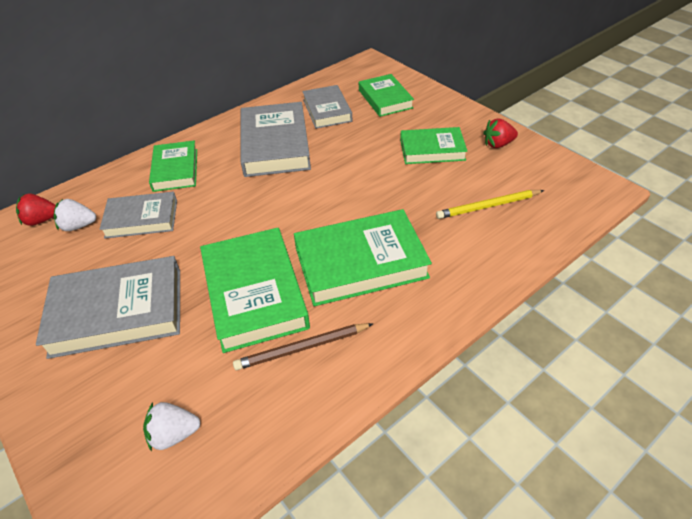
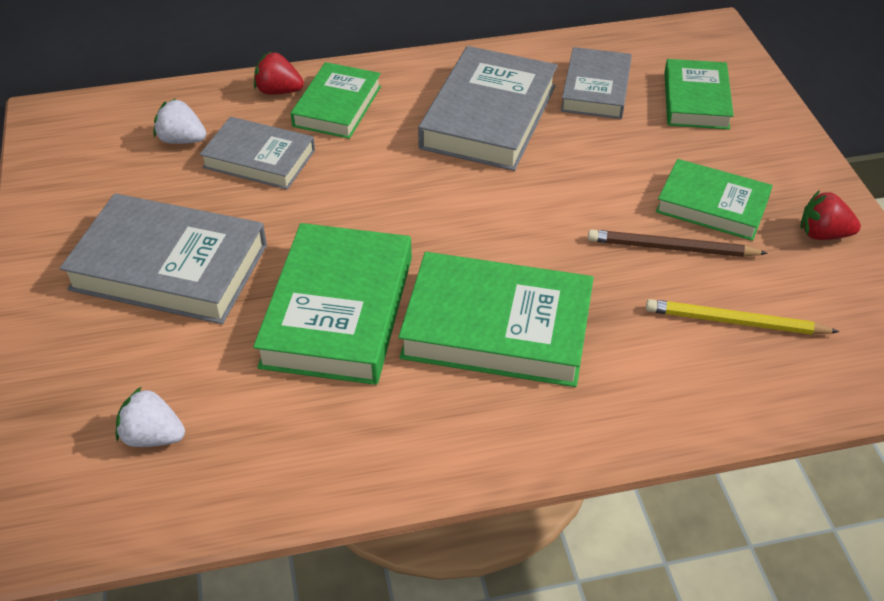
camera: 25 degrees right, 0 degrees up
red strawberry [16,193,56,226] -> red strawberry moved to [254,51,304,95]
brown pencil [233,323,373,370] -> brown pencil moved to [588,229,768,257]

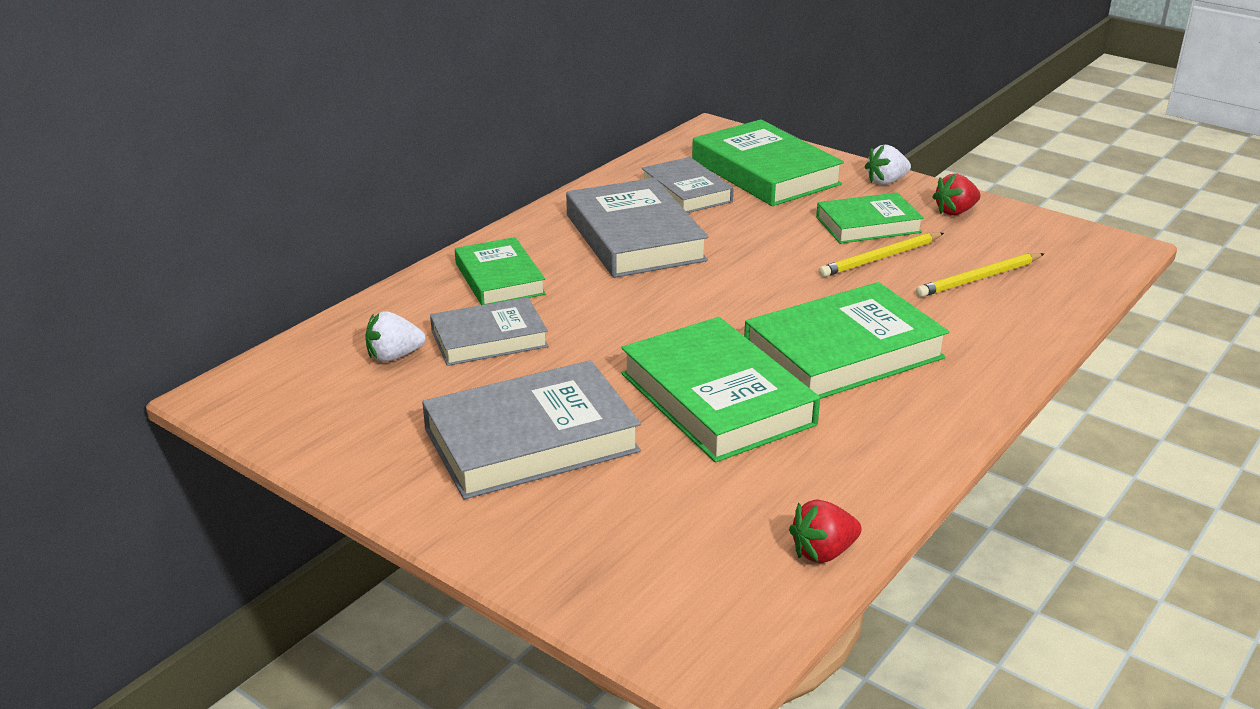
camera: 40 degrees left, 15 degrees down
white strawberry [115,387,185,447] -> white strawberry moved to [865,145,911,185]
red strawberry [254,51,304,95] -> red strawberry moved to [789,500,862,563]
brown pencil [588,229,768,257] -> yellow pencil [819,232,944,277]
green book [664,59,734,130] -> green book [692,119,844,206], size x1.59

